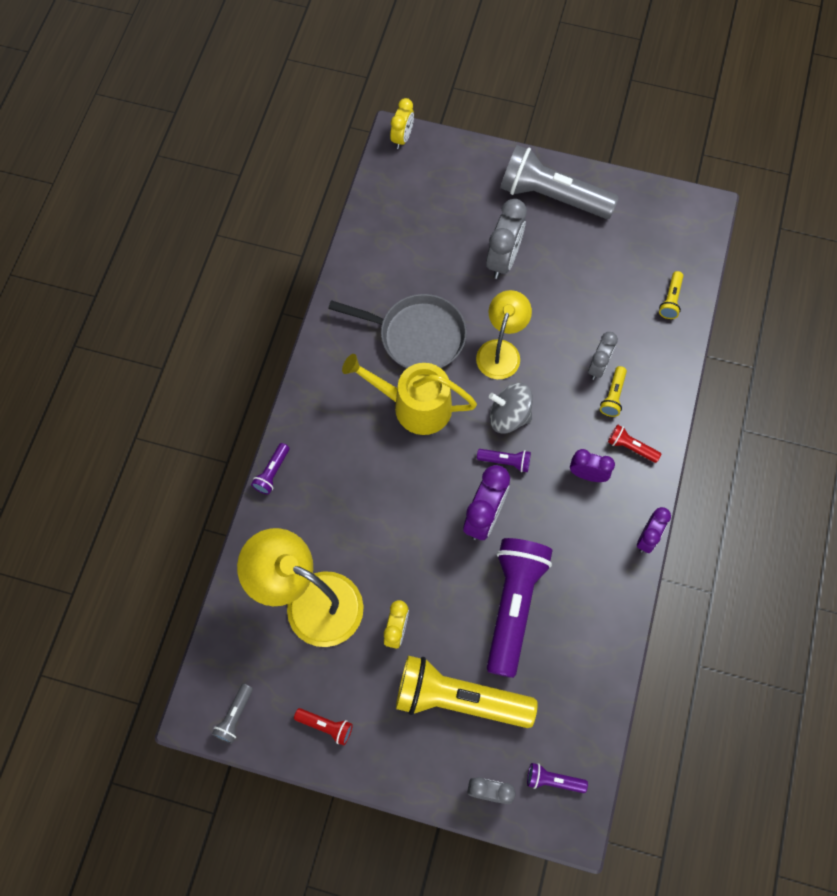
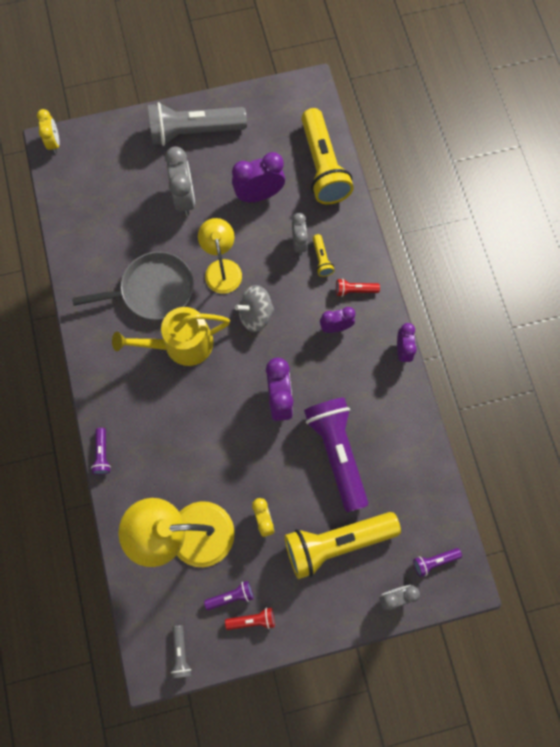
camera: 30 degrees left, 5 degrees up
purple flashlight [477,449,531,472] -> purple flashlight moved to [204,581,254,610]
yellow flashlight [659,271,683,319] -> yellow flashlight [301,108,354,204], size x2.38
none -> purple clock [232,152,285,202]

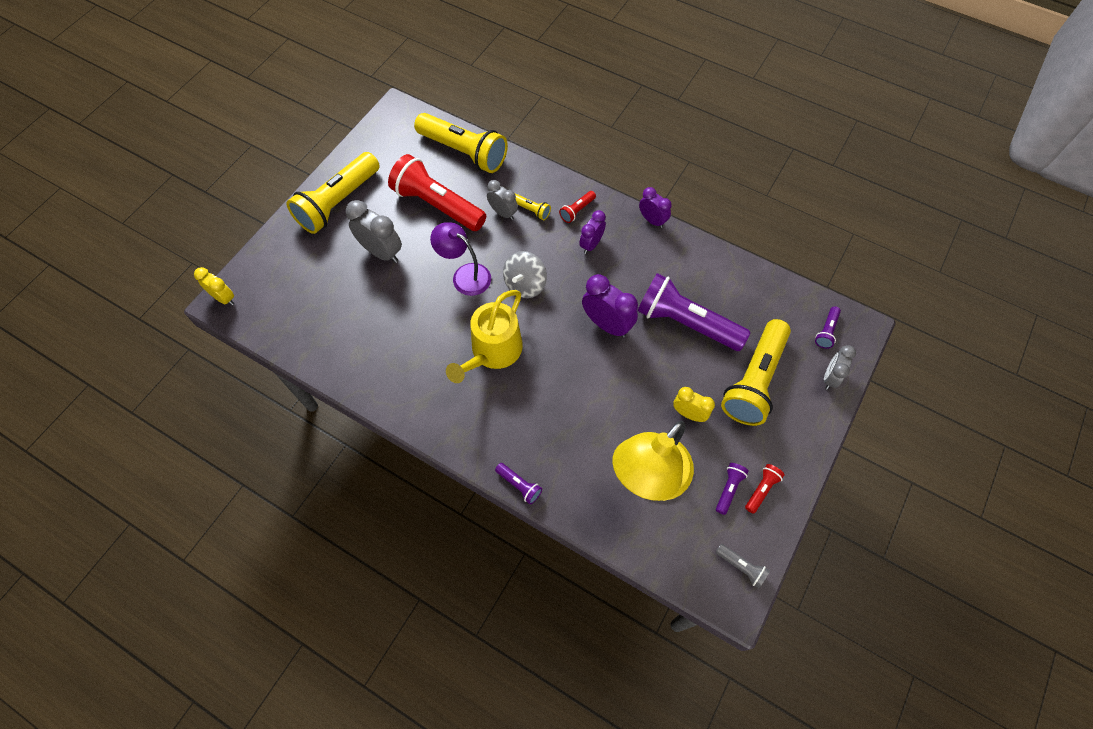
camera: 45 degrees left, 10 degrees down
grey pan [72,252,194,320] -> none
grey flashlight [148,102,247,146] -> yellow flashlight [286,152,380,234]
yellow lamp [198,218,242,294] -> purple lamp [430,222,491,296]
purple clock [232,152,285,202] -> red flashlight [388,154,486,231]

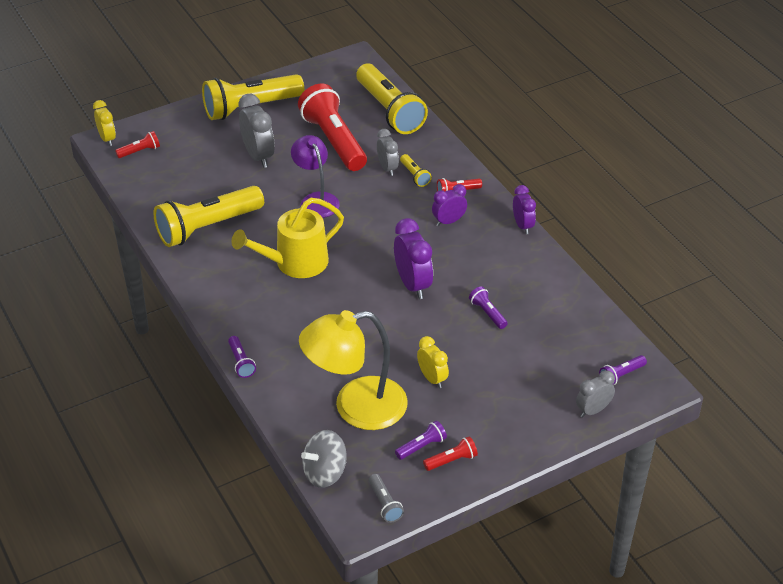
camera: 30 degrees right, 20 degrees down
grey spinning top [503,251,547,298] -> grey spinning top moved to [301,430,347,488]
purple flashlight [637,273,750,351] -> purple flashlight [469,286,508,329], size x0.42
yellow flashlight [721,319,791,426] -> yellow flashlight moved to [154,186,264,247]
none -> red flashlight [115,131,160,158]

